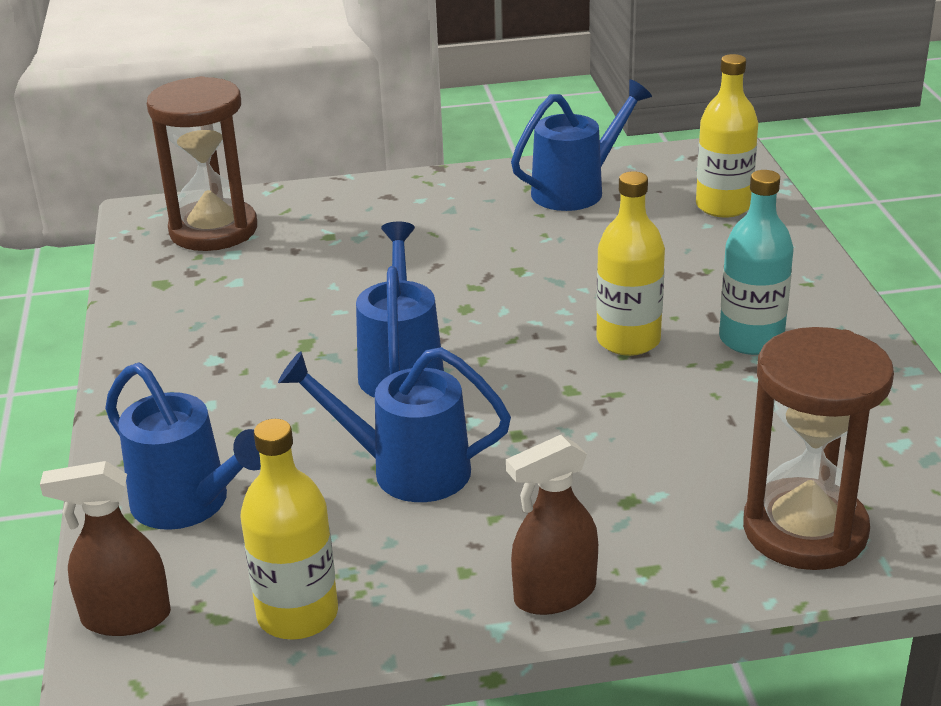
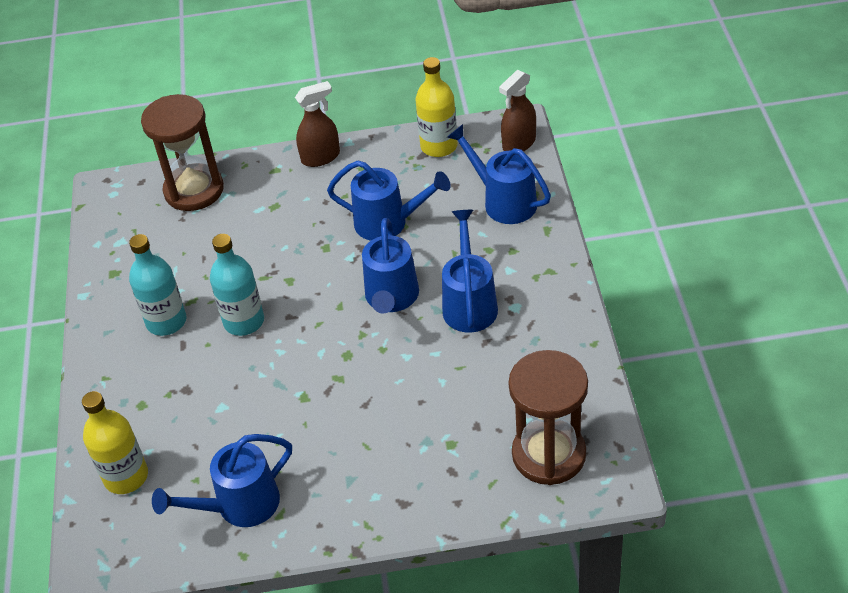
camera: 175 degrees left, 15 degrees up
brown spray bottle [40,461,171,636] -> brown spray bottle turned 135 degrees clockwise [499,70,536,152]
yellow bottle [596,171,665,356] -> turquoise bottle [210,234,264,336]
none -> blue watering can [442,210,498,333]

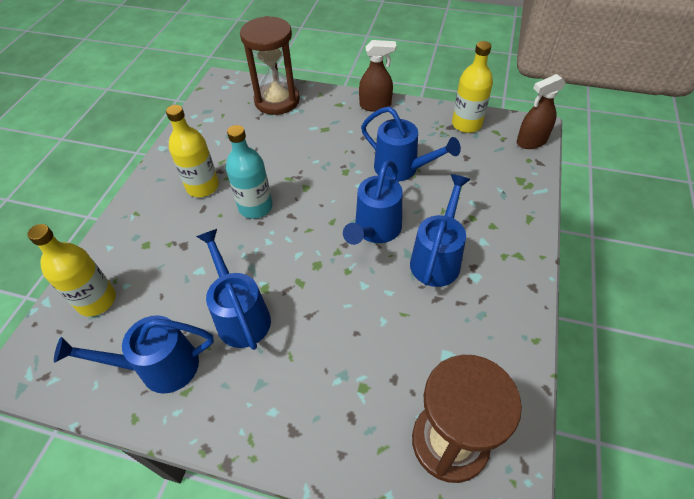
camera: 20 degrees right, 5 degrees up
turquoise bottle [129,234,186,336] -> yellow bottle [166,105,219,197]
blue watering can [447,124,551,224] -> blue watering can moved to [196,229,271,350]

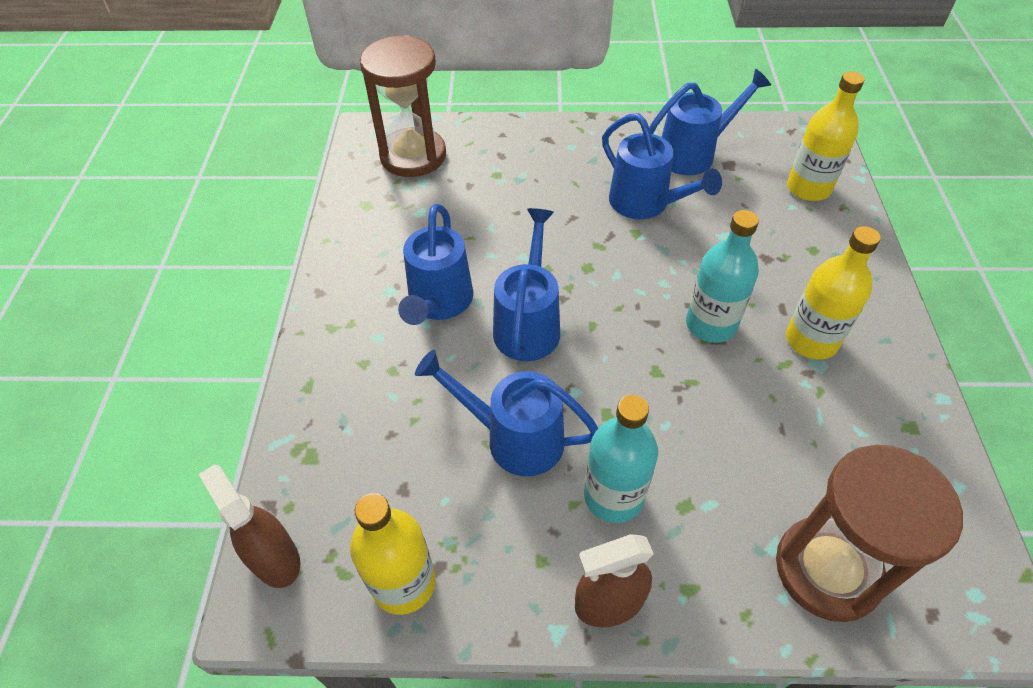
camera: 165 degrees right, 0 degrees up
brown spray bottle [517,74,566,149] -> brown spray bottle turned 90 degrees counterclockwise [199,464,300,588]
none -> turquoise bottle [584,395,658,523]

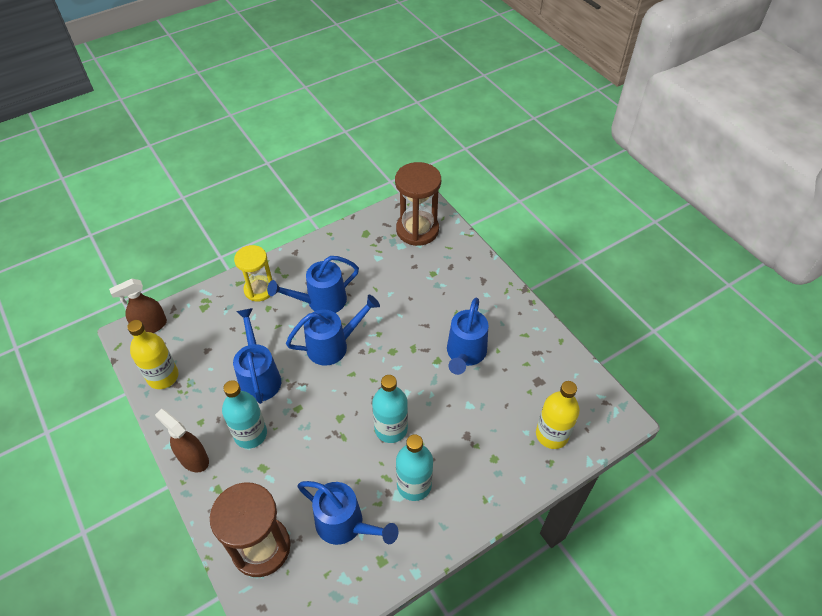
camera: 55 degrees right, 0 degrees up
brown spray bottle [199,464,300,588] -> brown spray bottle turned 135 degrees counterclockwise [109,279,167,333]
blue watering can [649,68,771,175] -> blue watering can moved to [297,481,399,545]
yellow bottle [786,226,881,360] -> turquoise bottle [396,434,433,501]
none -> yellow hourglass [234,245,272,301]

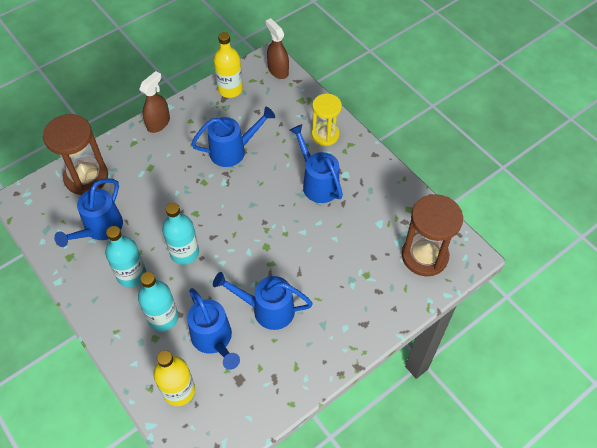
camera: 85 degrees right, 5 degrees up
turquoise bottle [222,380,267,449] -> turquoise bottle moved to [138,272,178,331]
blue watering can [286,295,380,366] -> blue watering can moved to [187,288,240,370]

